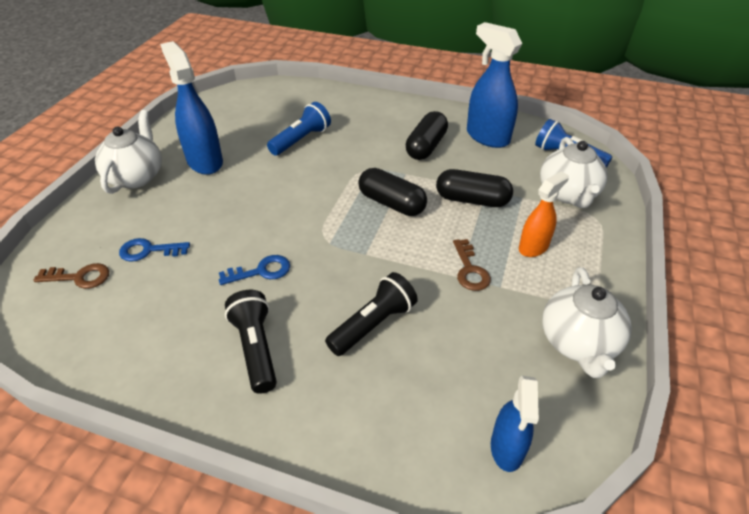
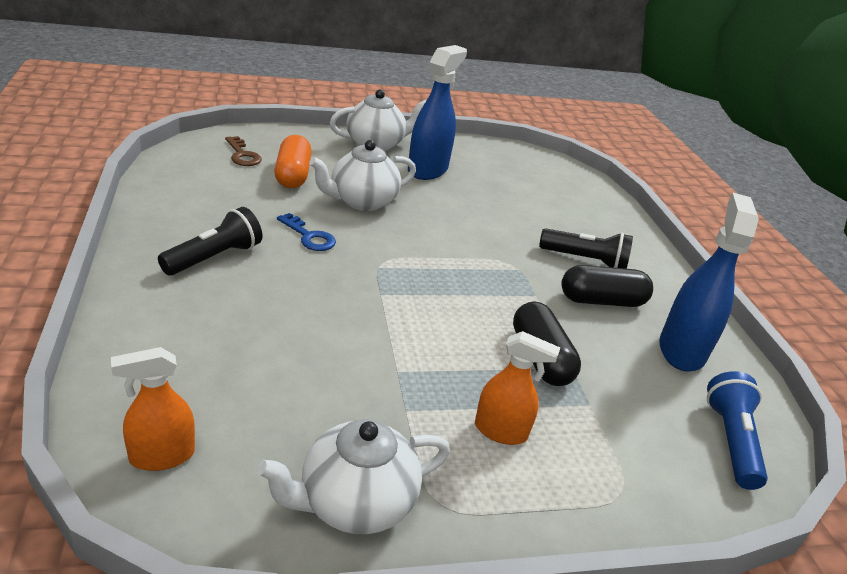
camera: 55 degrees right, 10 degrees down
blue key [119,238,190,262] -> orange capsule [274,135,312,188]
blue flashlight [267,102,331,156] -> none
black flashlight [325,272,418,356] -> black flashlight moved to [539,229,633,269]
black capsule [358,168,427,216] -> none
brown key [453,239,491,291] -> none
blue spray bottle [491,376,539,472] -> orange spray bottle [111,347,195,471]
white teapot [540,137,608,208] -> white teapot moved to [309,140,416,211]

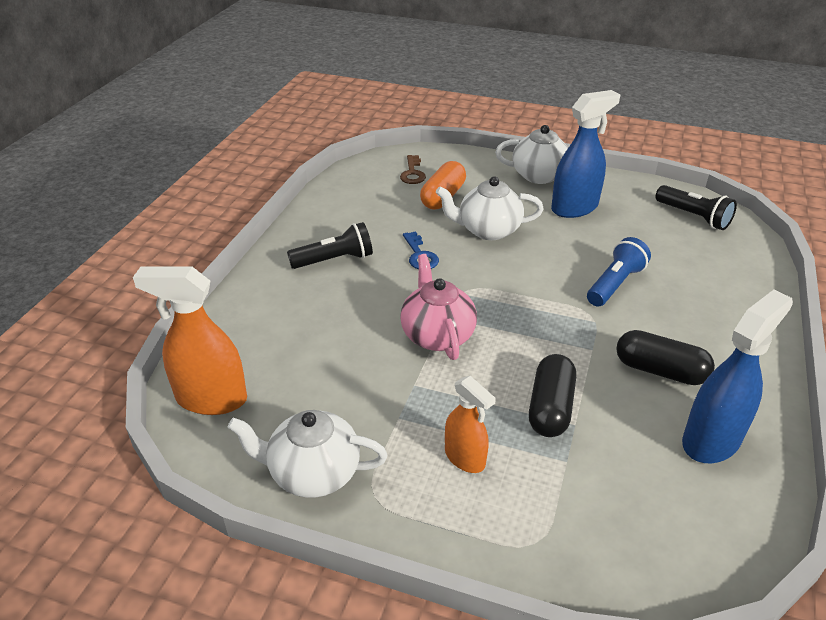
camera: 35 degrees right, 5 degrees up
orange spray bottle [111,347,195,471] -> orange spray bottle [133,266,247,415], size x1.63
black flashlight [539,229,633,269] -> black flashlight moved to [655,185,737,230]
blue flashlight [707,371,768,490] -> blue flashlight moved to [587,237,651,306]
none -> pink teapot [400,254,477,360]

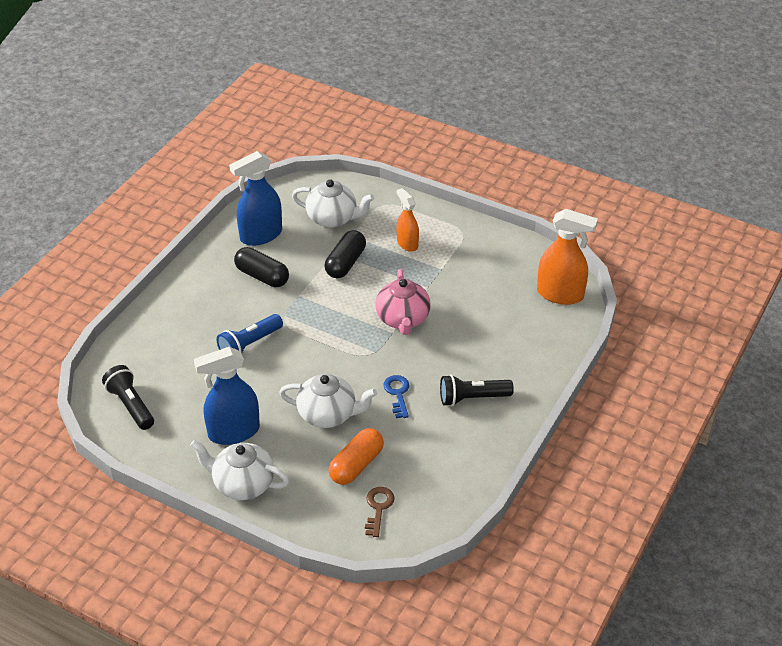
camera: 170 degrees left, 5 degrees up
white teapot [227,410,388,498] -> white teapot moved to [292,179,374,228]

